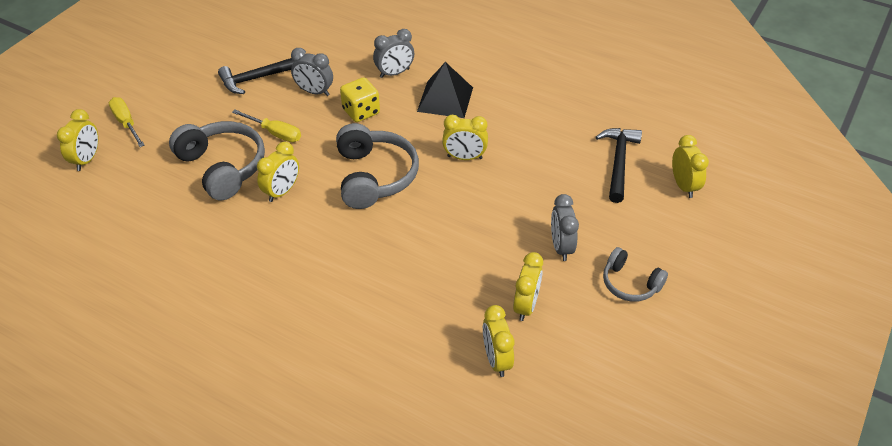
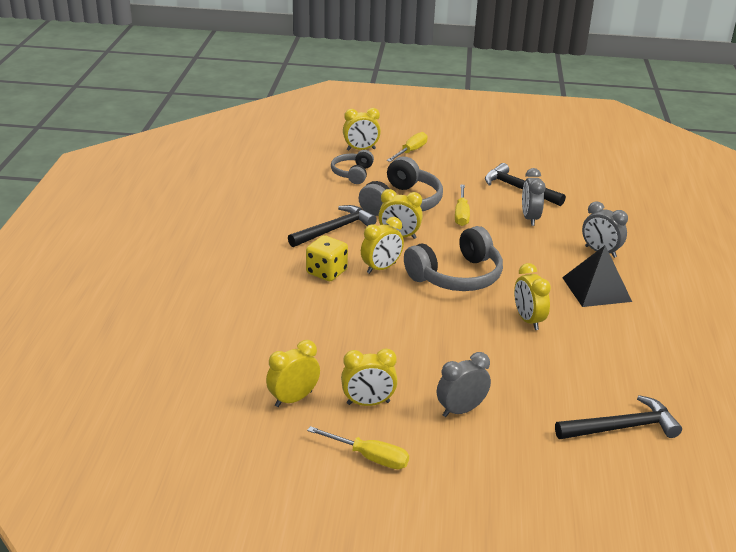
camera: 65 degrees right, 15 degrees down
yellow dice [340,77,380,122] -> yellow dice moved to [306,235,348,281]
grey headphones [603,247,668,302] -> grey headphones moved to [331,150,374,184]
yellow clock [672,135,709,198] -> yellow clock moved to [361,217,404,274]
none -> black hammer [288,205,377,247]
none -> yellow screwdriver [307,426,409,469]

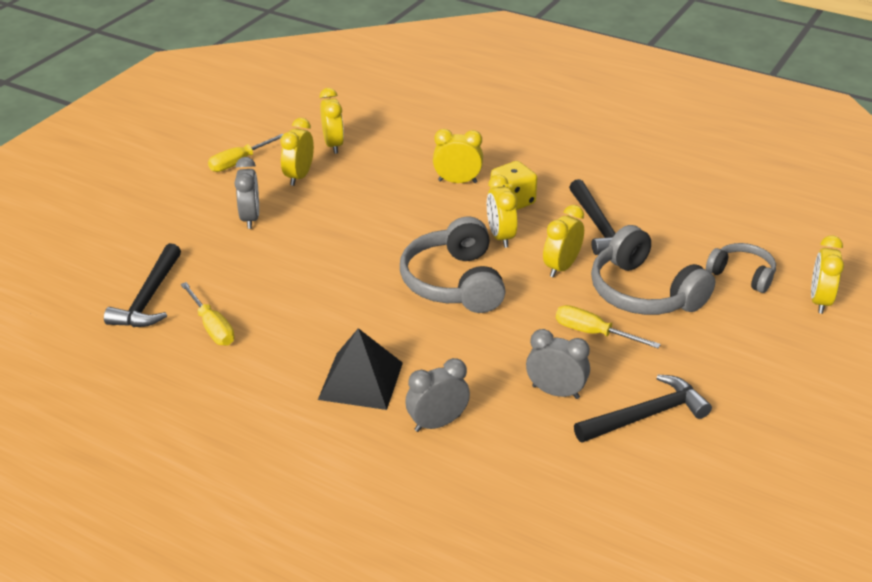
camera: 115 degrees right, 5 degrees up
yellow screwdriver [387,132,428,162] -> yellow screwdriver moved to [181,282,235,346]
yellow clock [514,263,551,330] -> yellow clock moved to [433,129,483,183]

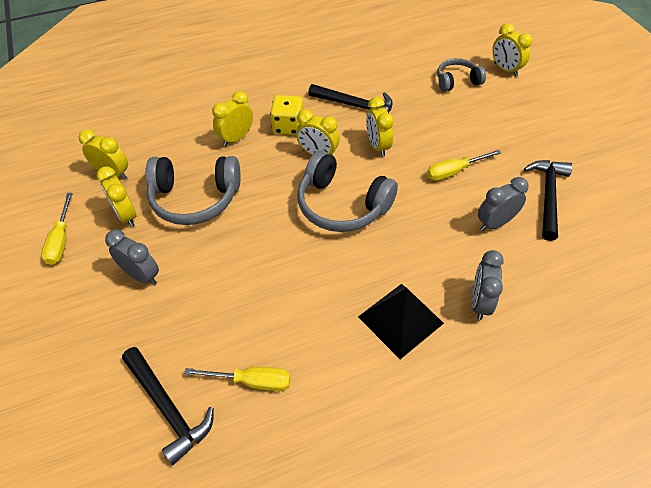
camera: 50 degrees left, 15 degrees up
grey headphones [591,225,715,315] -> grey headphones moved to [145,156,241,225]

